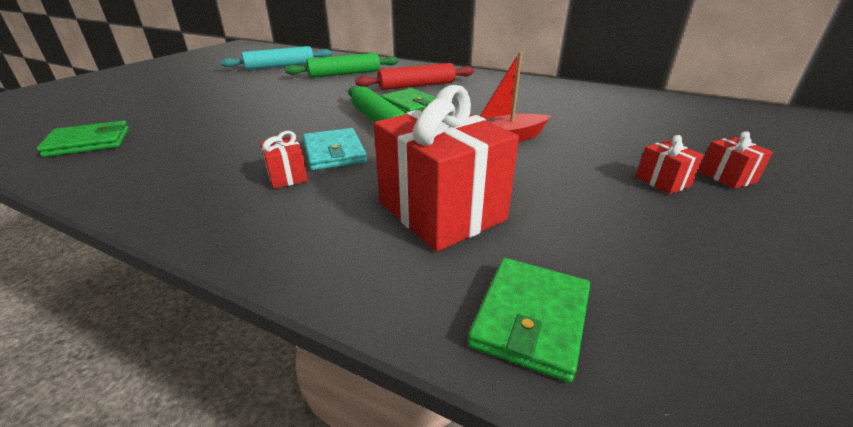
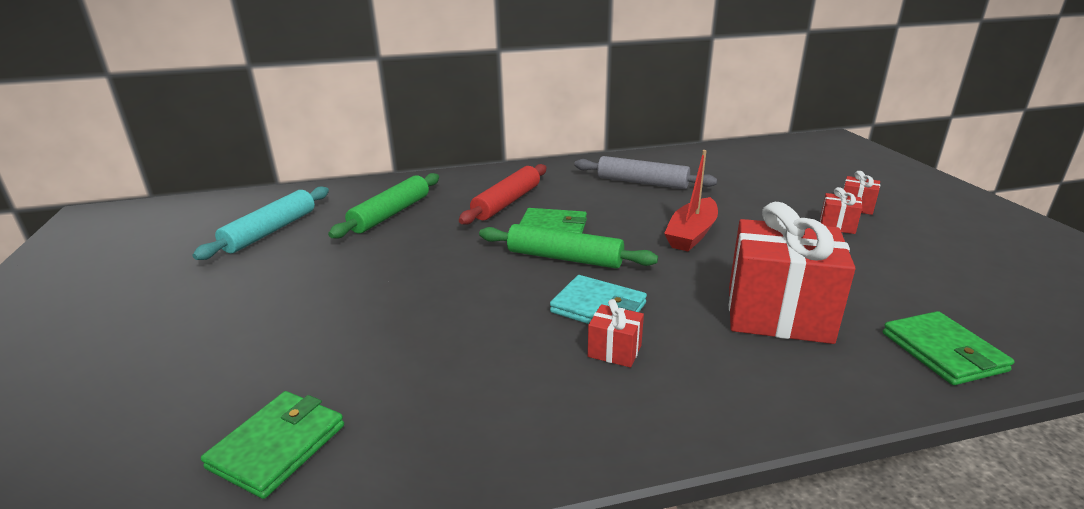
camera: 40 degrees left, 5 degrees down
none -> grey rolling pin [574,156,717,189]

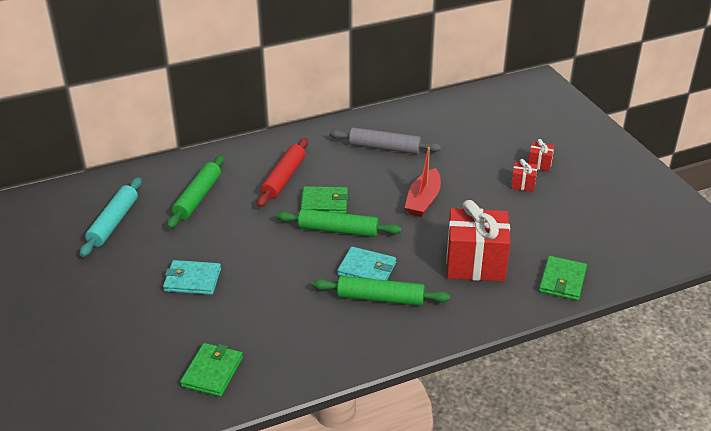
camera: 10 degrees left, 10 degrees up
red gift [588,299,644,368] -> green rolling pin [313,276,450,306]
green wallet [883,311,1014,385] -> green wallet turned 45 degrees clockwise [539,256,587,301]
none -> turquoise wallet [163,260,221,295]

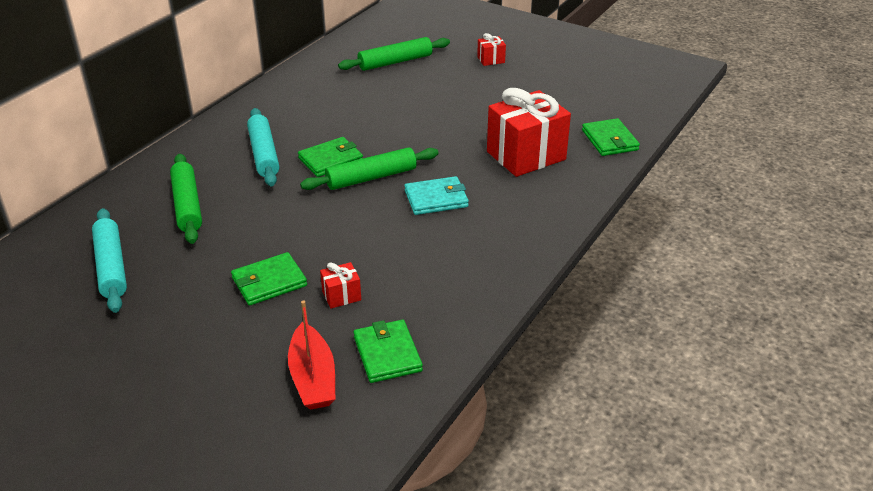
camera: 35 degrees left, 0 degrees up
turquoise wallet [163,260,221,295] -> green wallet [231,252,307,306]
red rolling pin [257,138,308,207] -> turquoise rolling pin [247,108,279,186]
green rolling pin [313,276,450,306] -> green rolling pin moved to [338,37,450,71]
grey rolling pin [330,128,441,154] -> none
red boat [405,147,441,217] -> red boat moved to [288,300,335,410]
red gift [511,159,537,192] -> red gift moved to [320,262,361,308]

